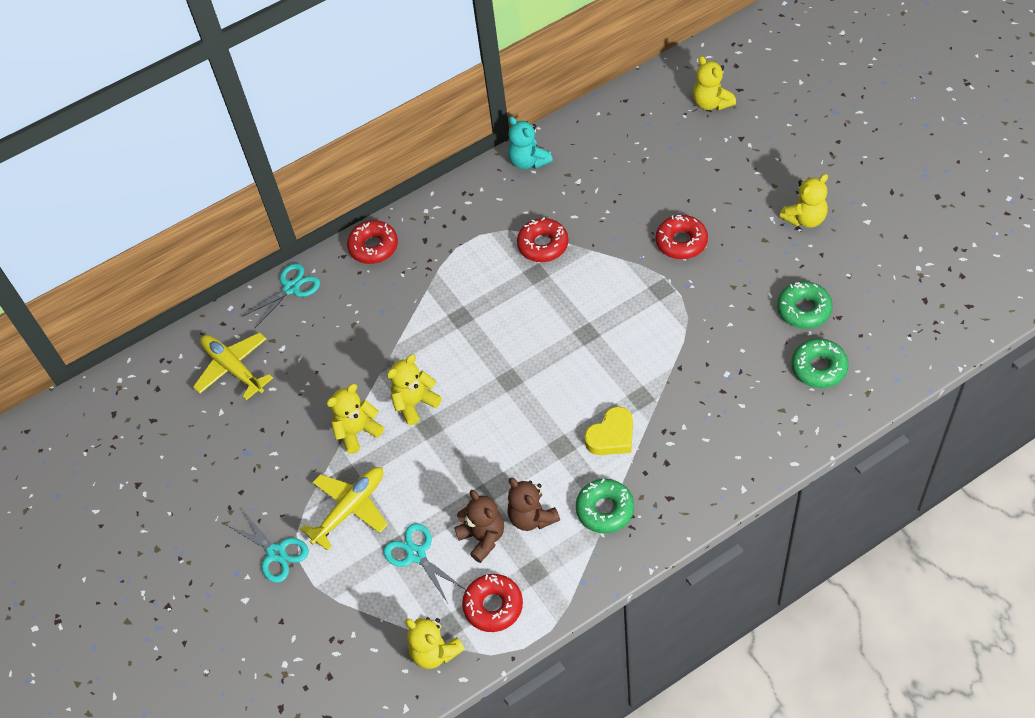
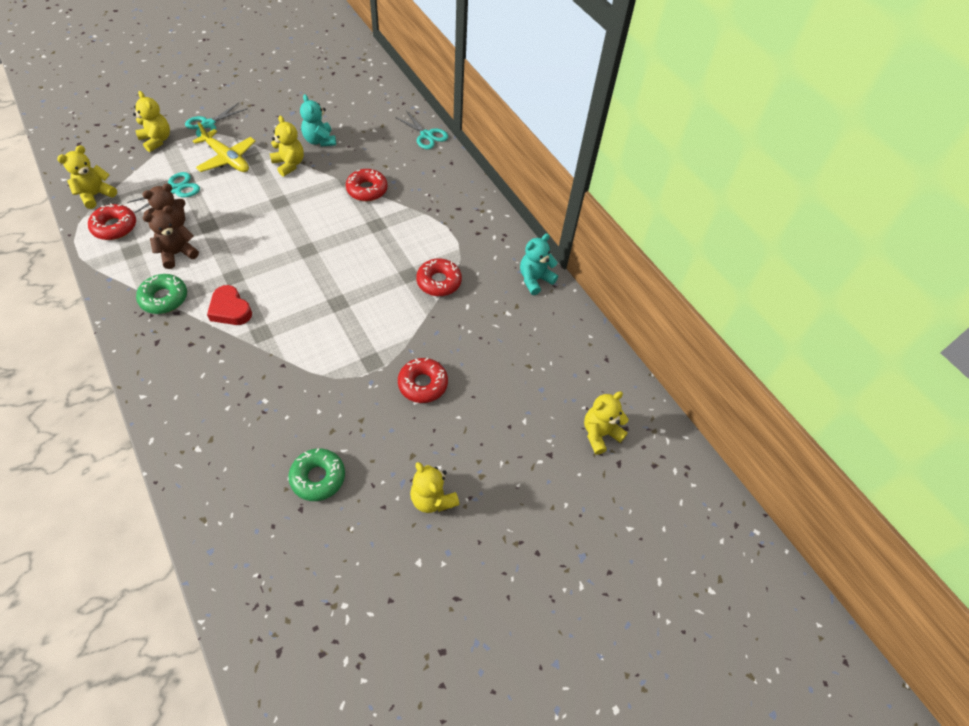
camera: 80 degrees right, 0 degrees up
yellow plane [193,332,273,400] -> none
red donut [347,220,398,264] -> red donut moved to [346,169,388,201]
yellow teddy bear [387,354,442,425] -> yellow teddy bear moved to [133,91,170,152]
yellow heart [584,406,633,455] -> red heart [207,285,252,325]
green donut [792,338,849,388] -> none
none -> turquoise teddy bear [300,94,336,147]

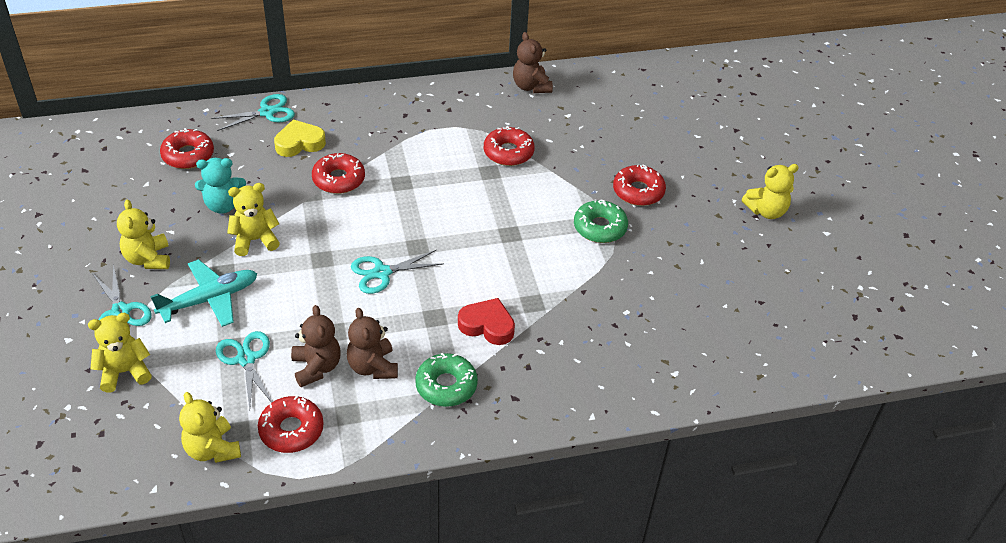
camera: 70 degrees left, 10 degrees down
yellow plane [193,122,256,172] -> turquoise plane [150,259,257,327]
red heart [207,285,252,325] -> red heart turned 135 degrees counterclockwise [458,298,515,345]
green donut [288,448,345,501] -> green donut moved to [574,199,628,243]
turquoise teddy bear [520,233,558,295] -> brown teddy bear [513,32,553,93]
yellow teddy bear [584,391,629,455] -> yellow teddy bear moved to [117,200,170,269]
none -> red donut [160,128,214,169]
none -> yellow heart [274,120,326,157]
none -> turquoise scissors [351,250,444,294]

